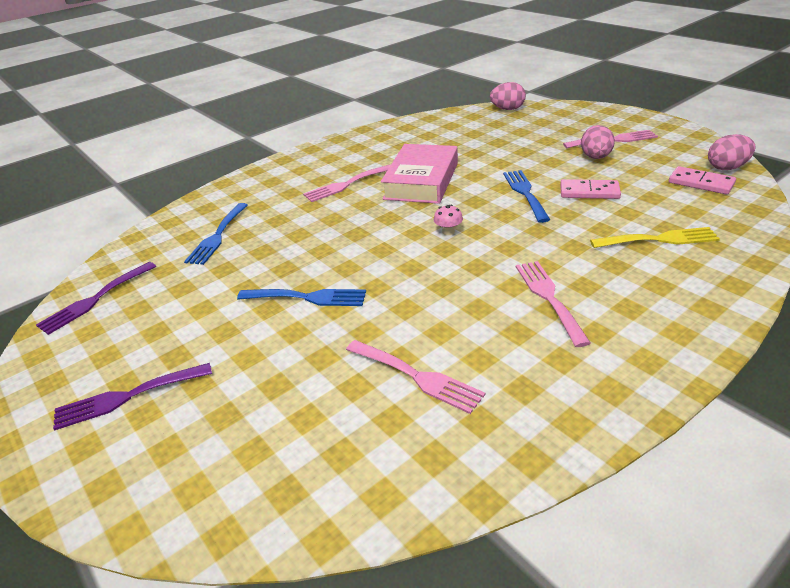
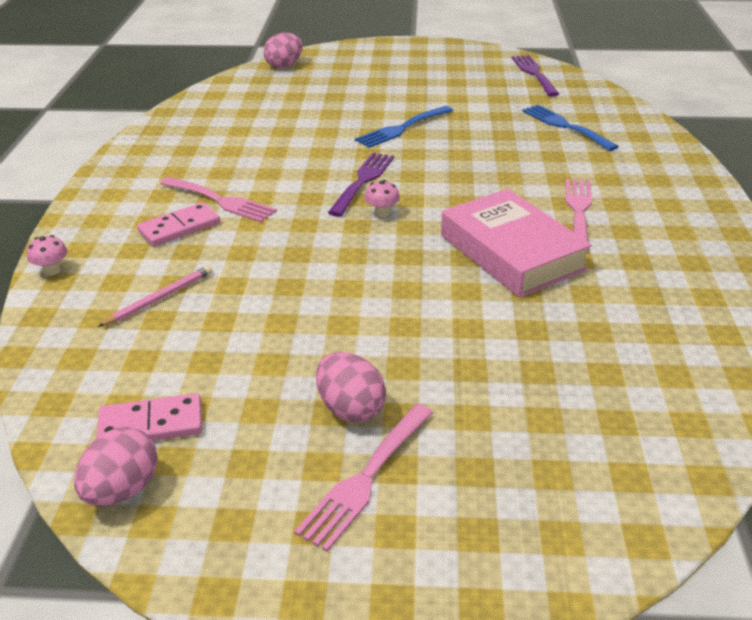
camera: 130 degrees right, 0 degrees up
purple fork [53,363,212,431] -> purple fork moved to [328,153,394,217]
pink fork [346,340,485,414] -> none
pink egg [490,82,526,110] -> pink egg moved to [263,33,303,69]
blue fork [503,170,550,223] -> none
pink domino [560,179,621,199] -> pink domino moved to [137,202,220,246]
yellow fork [590,227,720,248] -> pink pencil [97,265,213,327]
none -> pink mushroom [27,235,68,276]

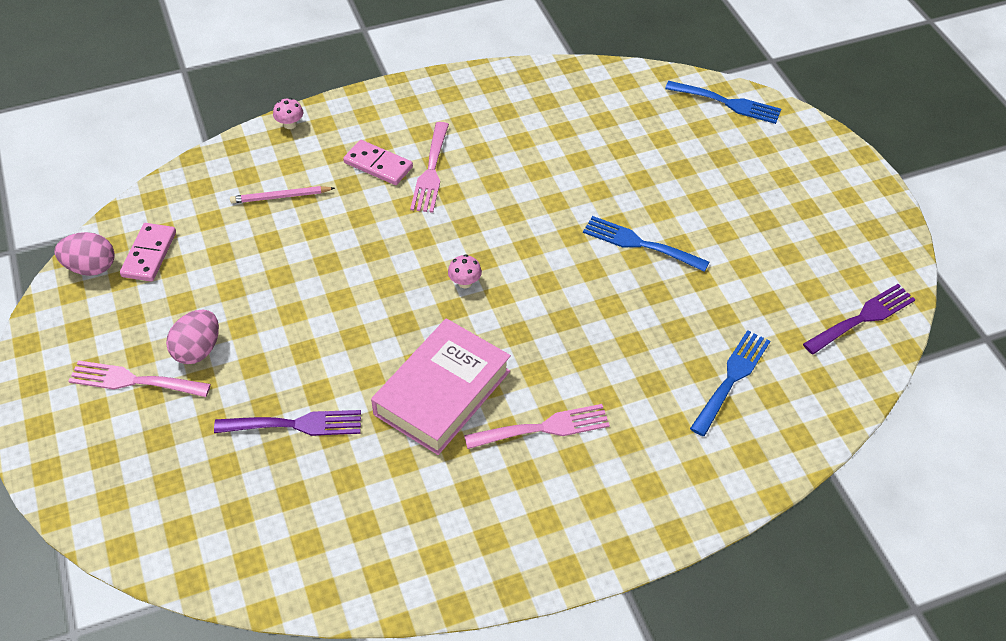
camera: 65 degrees right, 15 degrees up
pink domino [96,393,202,441] -> pink domino turned 45 degrees clockwise [120,223,176,282]
pink pencil [97,265,213,327] -> pink pencil turned 150 degrees clockwise [230,186,335,203]
pink egg [263,33,303,69] -> blue fork [665,81,781,124]
purple fork [328,153,394,217] -> purple fork moved to [214,410,361,436]

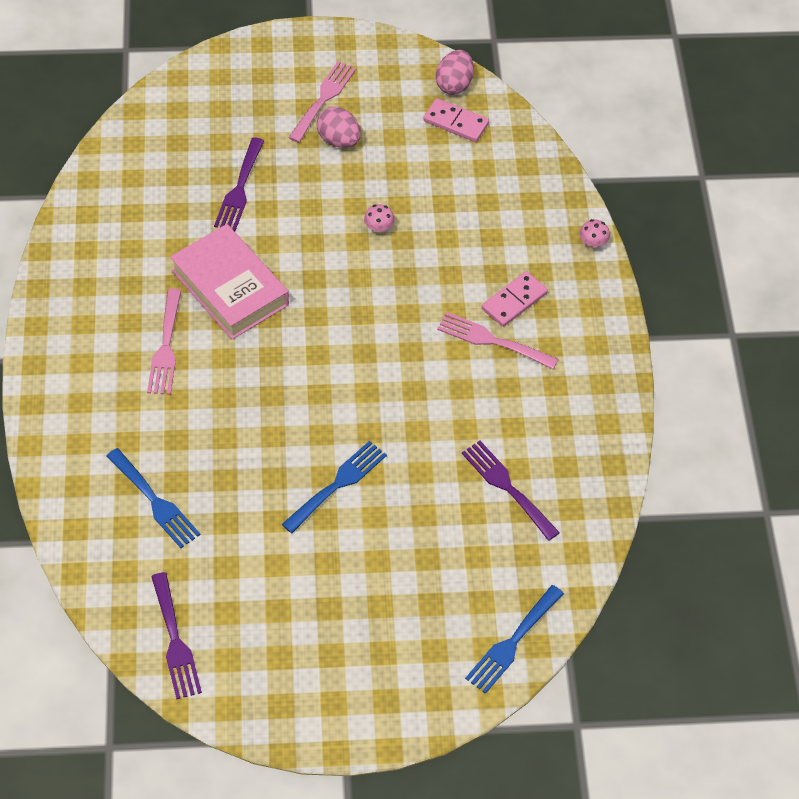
camera: 105 degrees right, 5 degrees up
pink pencil [230,186,335,203] -> none
pink mushroom [448,254,482,288] -> pink mushroom moved to [364,204,394,234]
none -> purple fork [462,441,560,541]

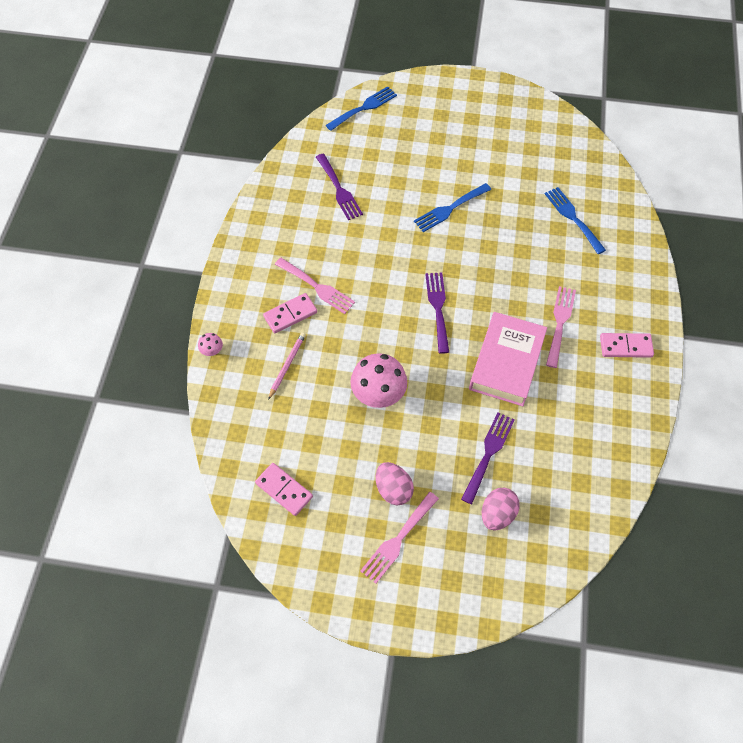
camera: 165 degrees left, 5 degrees up
purple fork [151,572,202,699] -> purple fork moved to [425,272,449,354]
pink book [170,224,289,339] -> pink book turned 45 degrees clockwise [469,312,547,406]
pink mushroom [364,204,394,234] -> pink mushroom [350,353,407,408], size x2.21
pink egg [436,50,474,95] -> pink egg moved to [482,488,520,531]
none -> pink pencil [268,332,306,400]
none -> pink domino [600,333,654,358]

